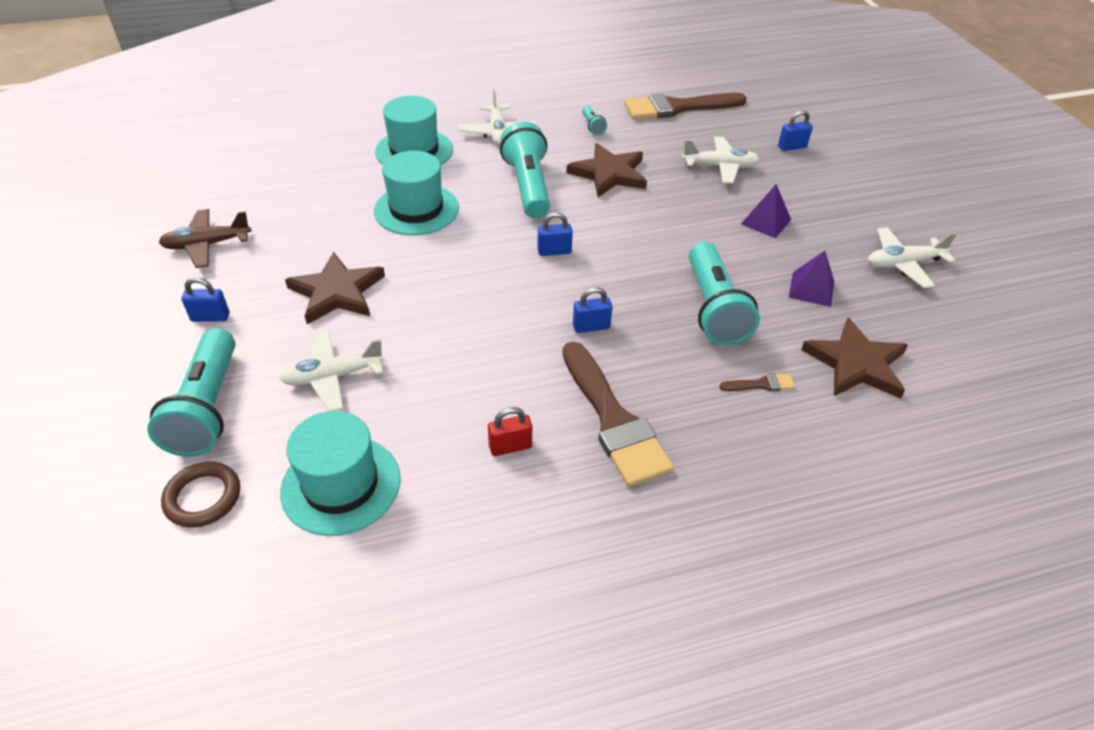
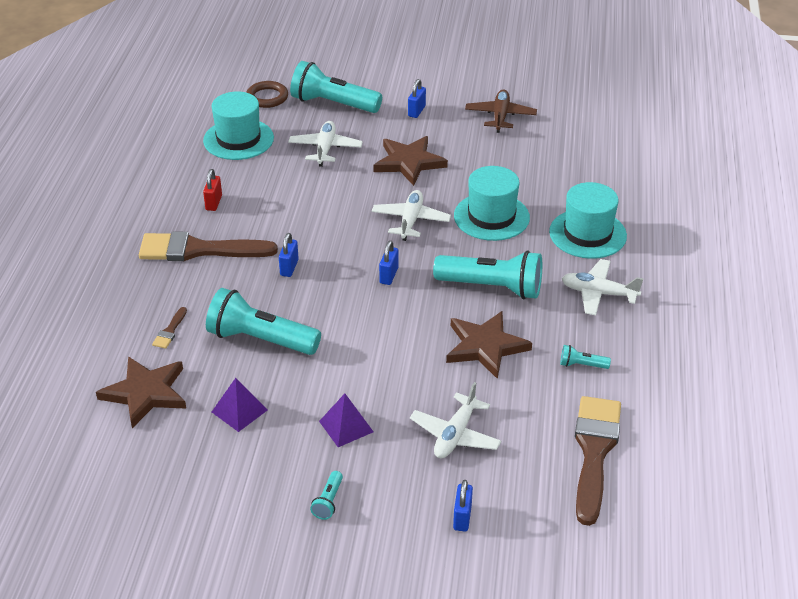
camera: 115 degrees right, 5 degrees down
white plane [868,227,957,288] -> white plane moved to [372,190,451,241]
none -> turquoise flashlight [310,471,343,520]

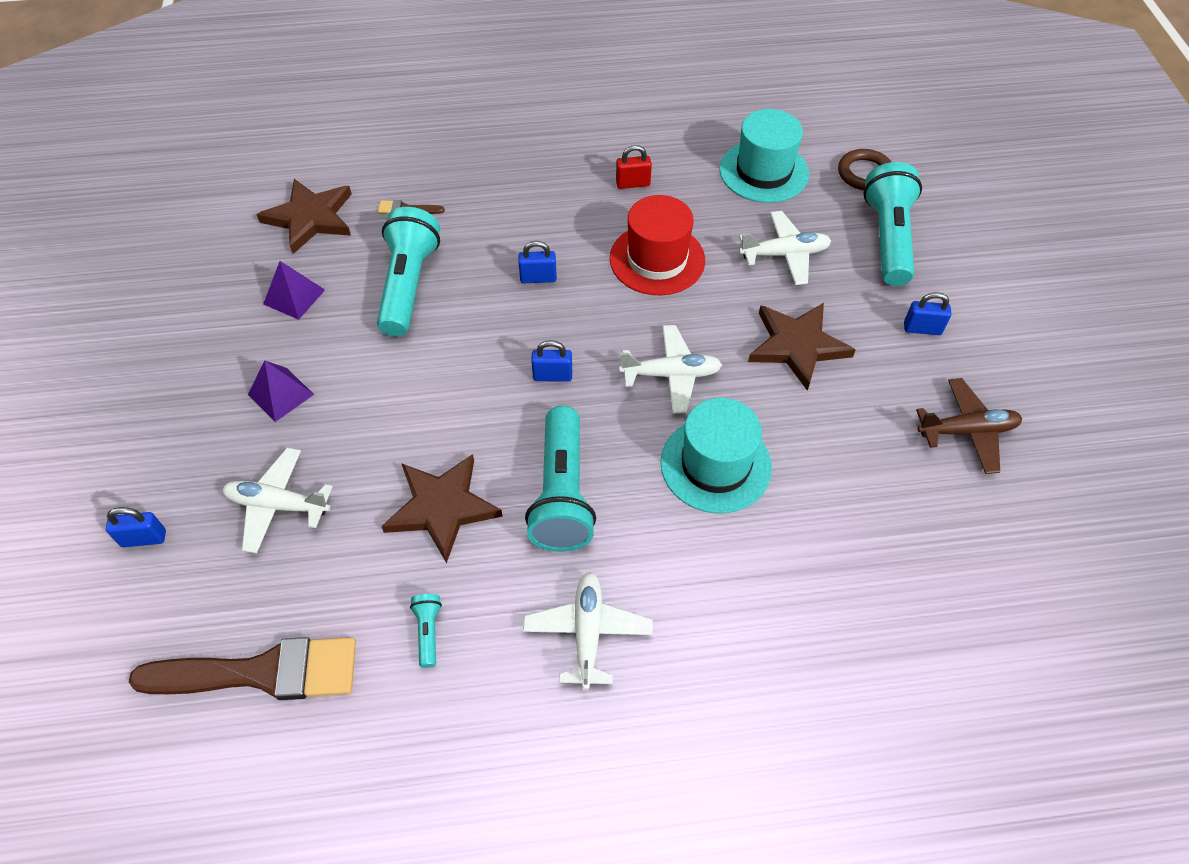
camera: 75 degrees right, 15 degrees up
brown brush [139,232,278,261] -> none
turquoise flashlight [310,471,343,520] -> none
turquoise hat [549,182,627,259] -> none
none -> red hat [610,195,705,295]

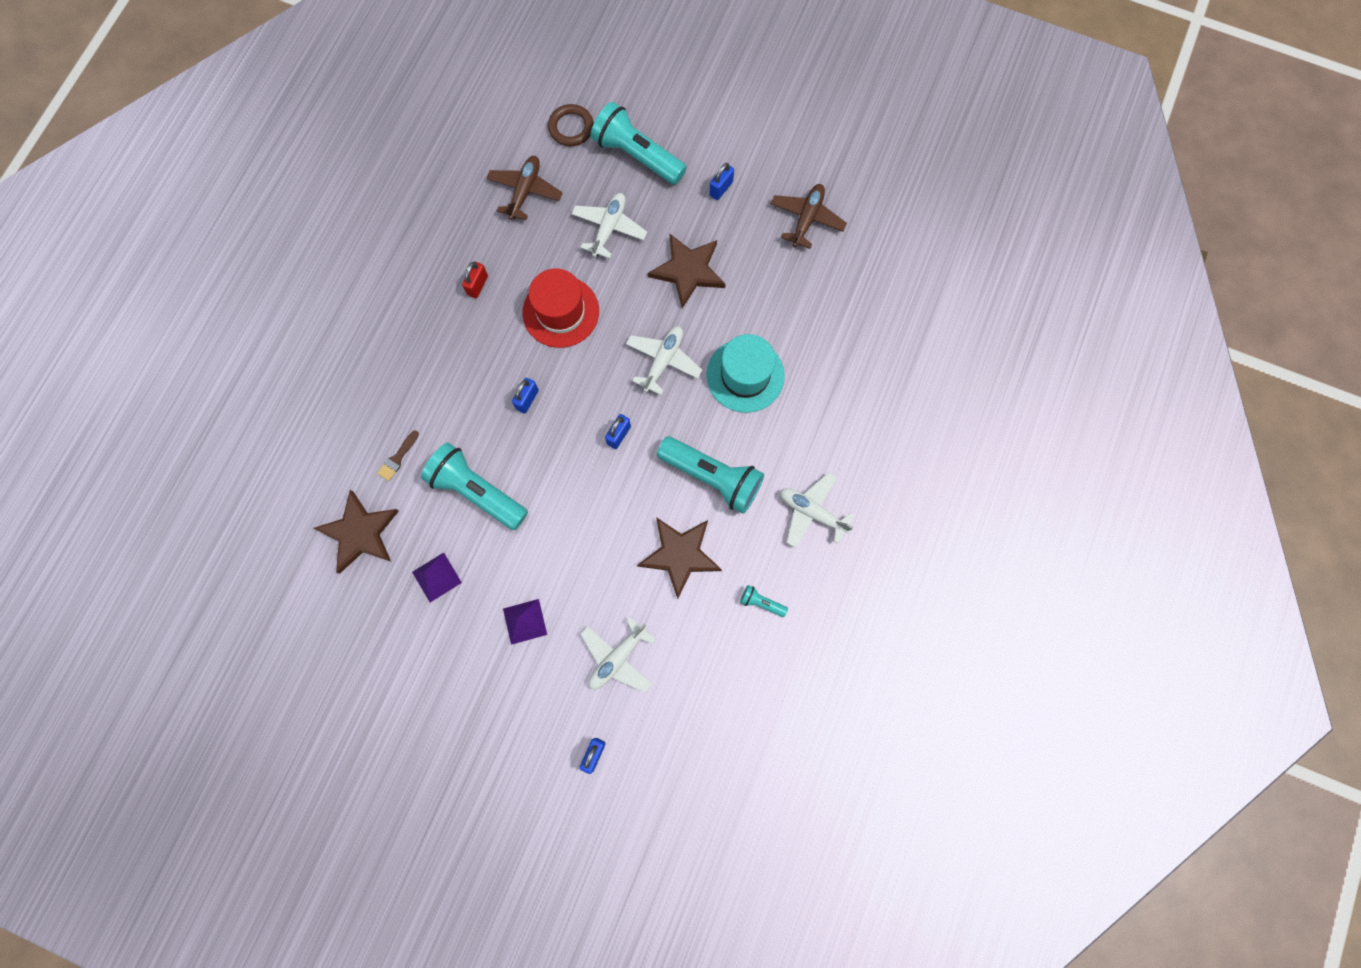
camera: 60 degrees left, 20 degrees up
brown brush [129,637,356,700] -> none
turquoise hat [719,109,809,203] -> brown plane [486,156,562,220]

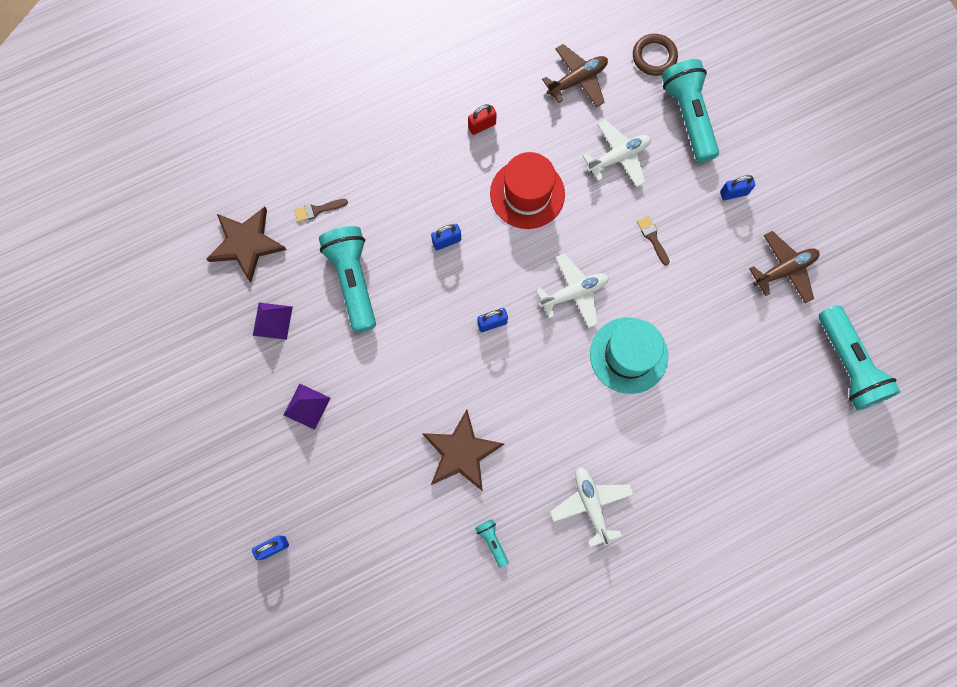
camera: 40 degrees right, 0 degrees up
white plane [581,617,656,693] -> none
brown star [648,234,726,308] -> brown brush [637,216,670,266]
turquoise flashlight [657,436,764,514] -> turquoise flashlight moved to [819,305,901,411]

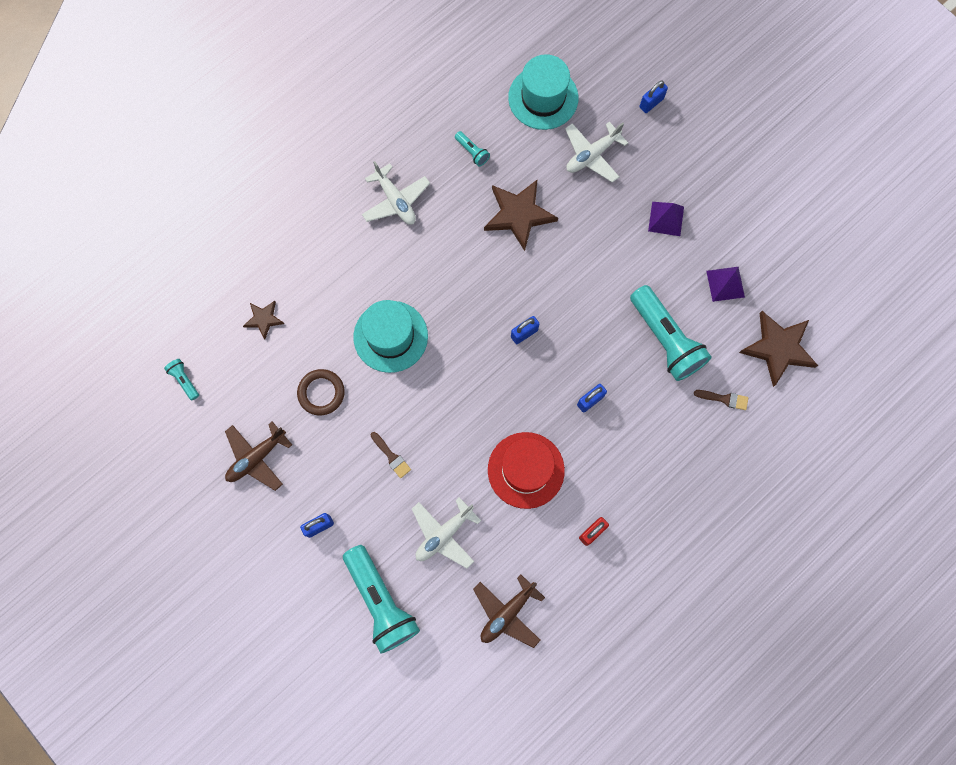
camera: 165 degrees right, 0 degrees up
brown brush [294,199,348,222] -> brown brush turned 45 degrees clockwise [694,390,748,410]
white plane [536,253,609,328] -> white plane moved to [565,122,628,183]
brown ring [633,34,678,76] -> brown ring moved to [297,369,345,416]
turquoise flashlight [819,305,901,411] -> turquoise flashlight [164,359,199,400], size x0.43
none -> brown star [243,301,284,339]
none -> turquoise hat [508,54,578,130]

